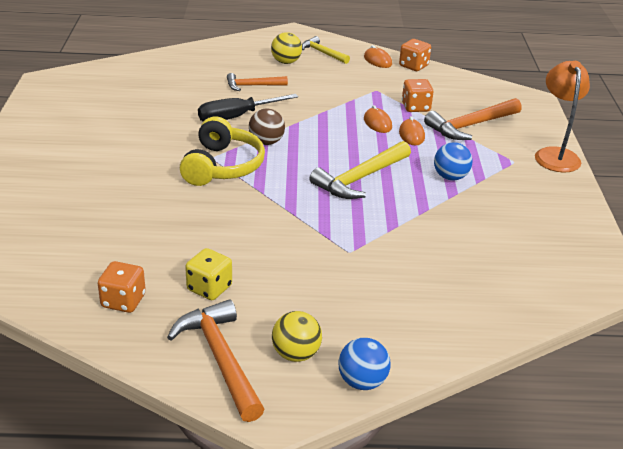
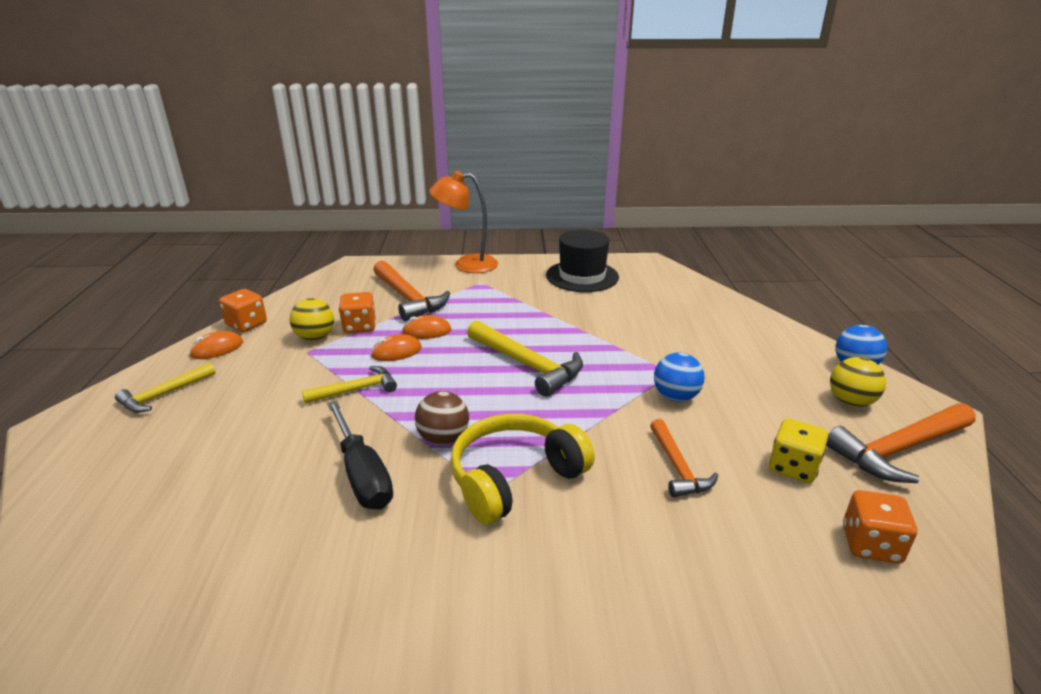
camera: 90 degrees left, 5 degrees down
yellow headphones [180,116,265,186] -> yellow headphones turned 45 degrees counterclockwise [450,414,595,525]
orange hammer [227,73,288,91] -> orange hammer moved to [650,419,718,498]
yellow ball [271,32,302,64] -> yellow ball moved to [290,298,334,341]
blue ball [434,142,473,181] -> blue ball moved to [654,353,705,402]
none -> yellow hammer [302,366,397,404]
none -> black hat [546,230,619,292]

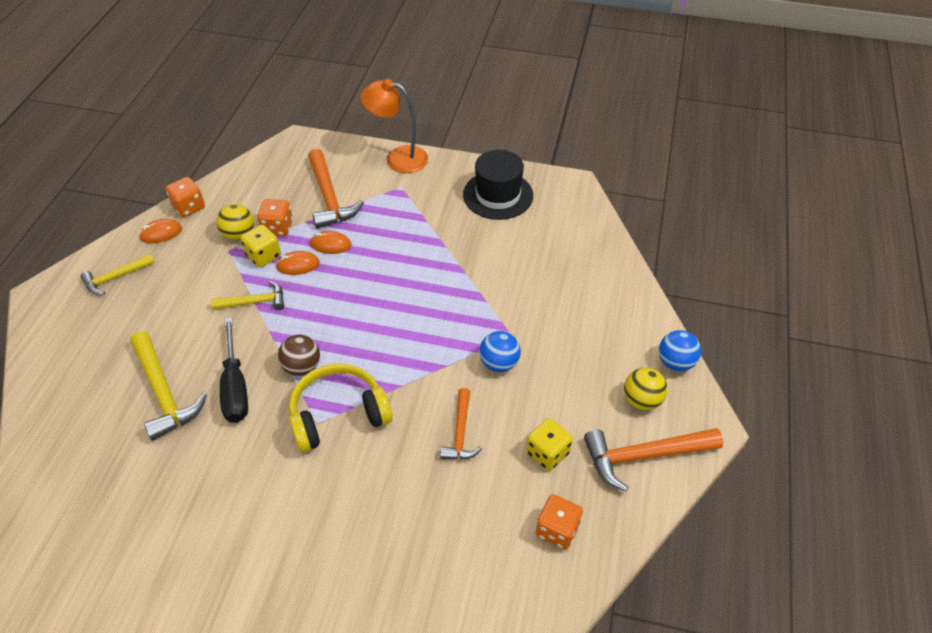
camera: 15 degrees right, 20 degrees up
yellow hammer [467,320,583,397] -> yellow hammer moved to [130,331,207,441]
none -> yellow dice [240,225,281,267]

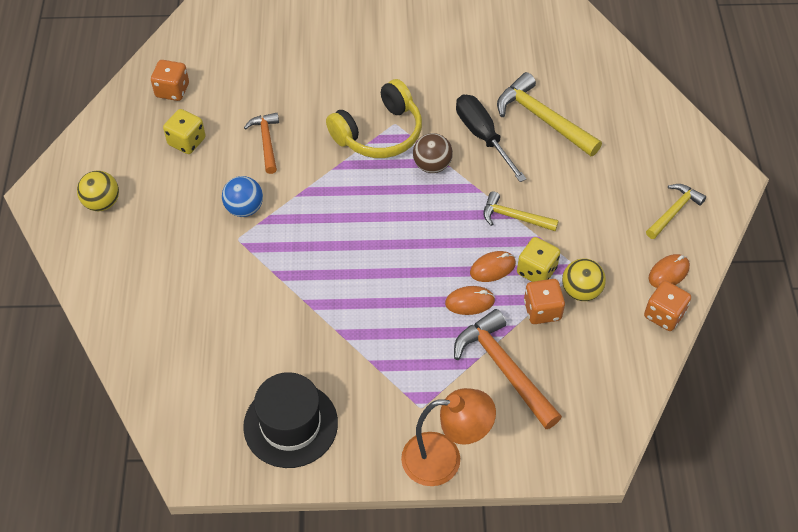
camera: 165 degrees right, 5 degrees up
yellow hammer [211,281,284,310] -> yellow hammer turned 45 degrees clockwise [483,191,559,231]
orange hammer [584,428,723,491] -> none
blue ball [659,330,701,371] -> none

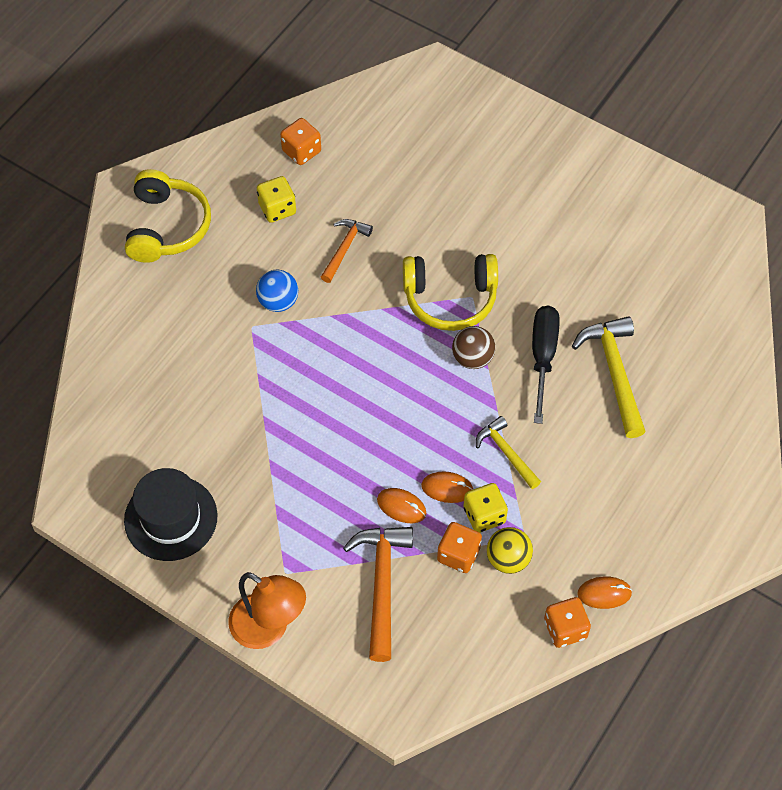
camera: 35 degrees right, 5 degrees up
yellow ball [77,170,119,211] -> yellow headphones [125,169,211,263]
yellow hammer [646,184,706,239] -> none

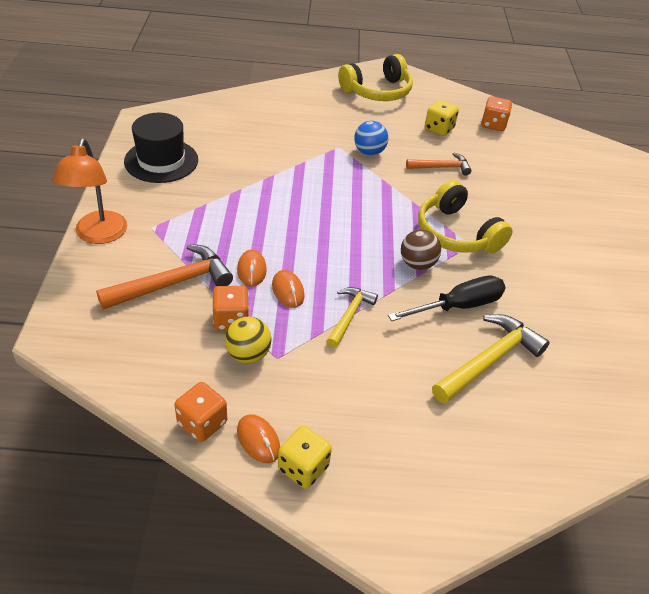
camera: 55 degrees right, 15 degrees down
yellow dice [464,483,508,533] -> yellow dice moved to [278,426,332,489]

